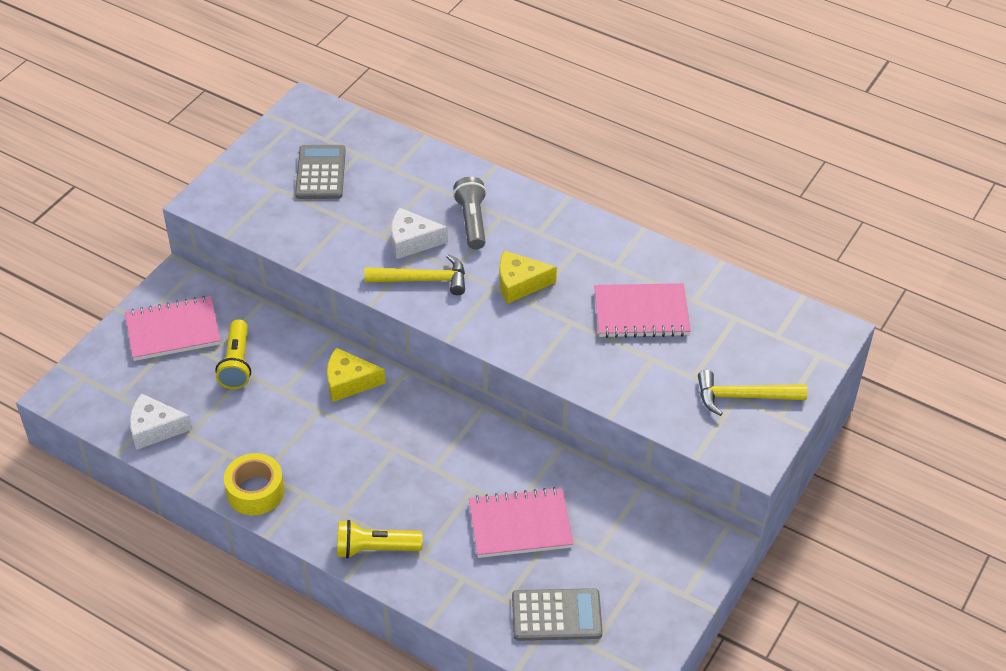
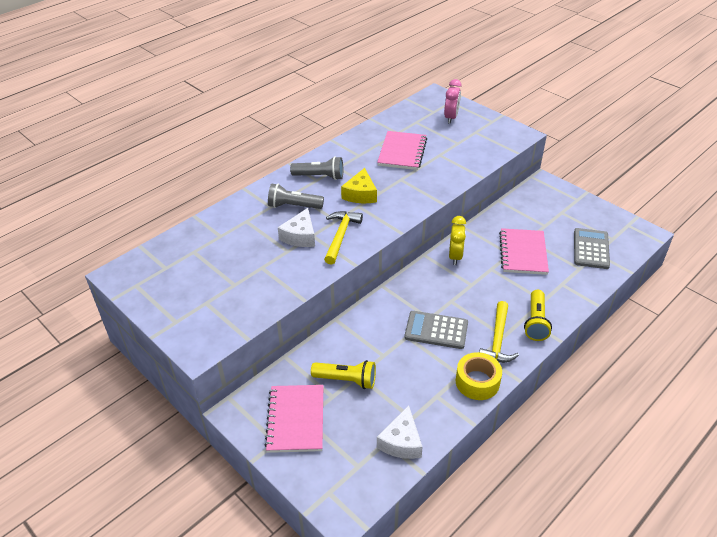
camera: 75 degrees left, 5 degrees down
grey calculator [295,145,346,199] -> grey calculator moved to [404,311,468,349]
yellow cheese [327,348,386,402] -> none
yellow hammer [698,370,807,416] -> yellow hammer moved to [479,301,519,363]
none -> grey flashlight [290,156,343,180]
none -> pink clock [444,79,462,124]
none -> yellow clock [449,216,466,265]

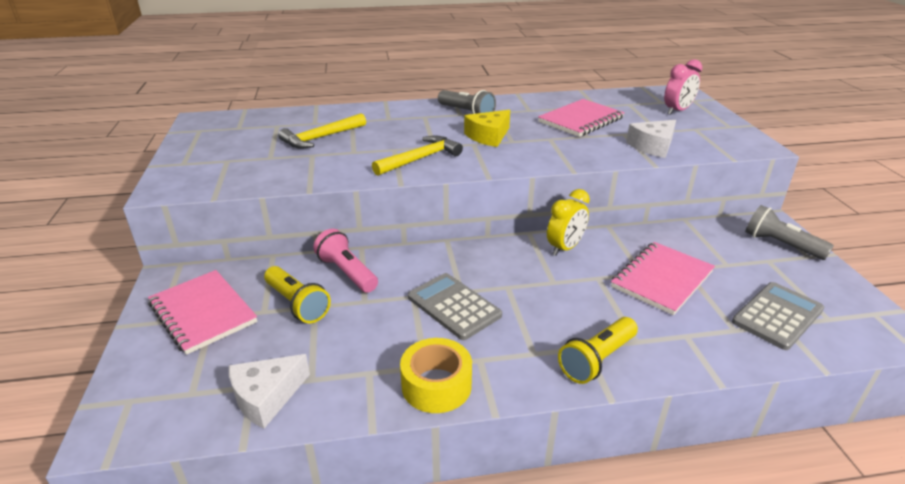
camera: 35 degrees right, 10 degrees down
pink notebook [264,385,323,453] -> pink notebook turned 75 degrees counterclockwise [148,270,257,355]
grey flashlight [268,184,324,209] -> grey flashlight moved to [745,205,834,260]
white cheese [278,208,315,247] -> white cheese moved to [626,120,676,158]
yellow hammer [479,301,519,363] -> yellow hammer moved to [278,113,366,149]
none -> pink flashlight [313,229,378,293]

